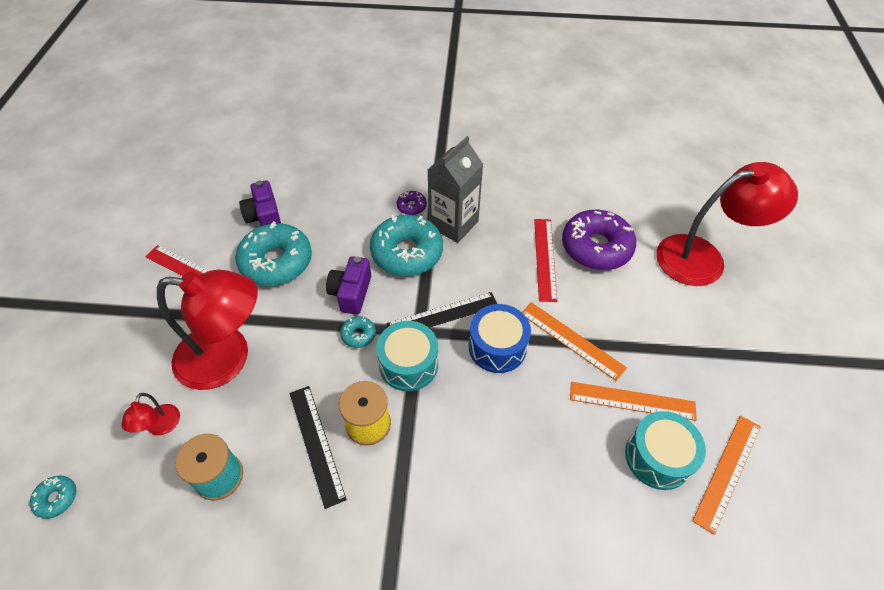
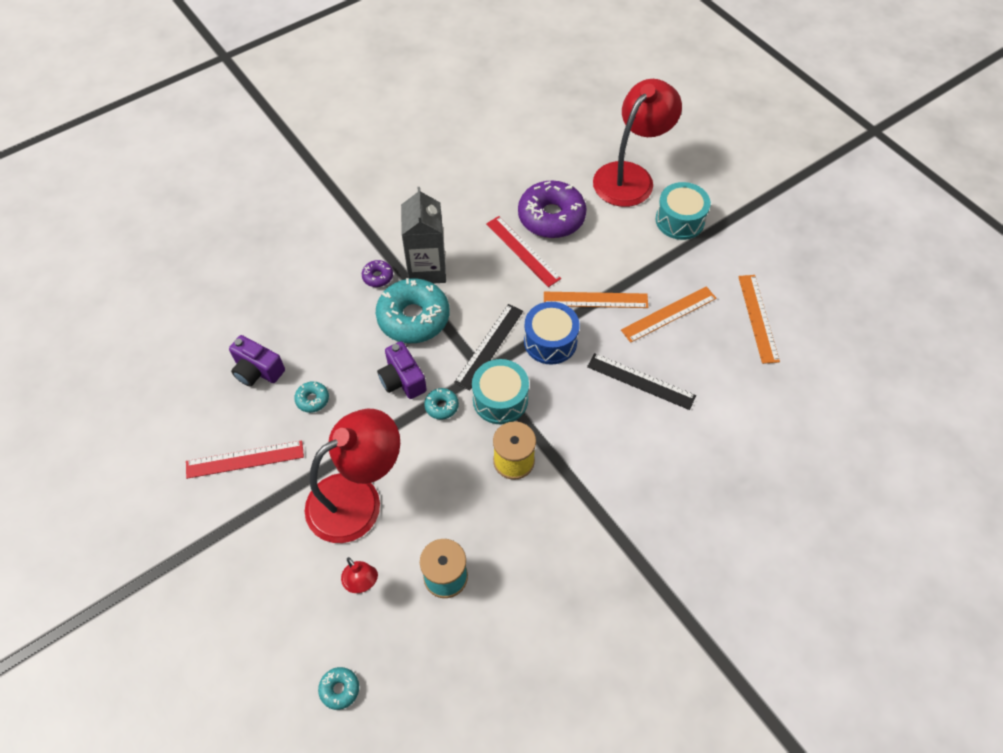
camera: 40 degrees left, 5 degrees up
turquoise donut [235,221,312,286] -> turquoise donut [294,381,329,413], size x0.44
black ruler [289,386,347,509] -> black ruler moved to [587,353,696,410]
turquoise drum [625,411,706,490] -> turquoise drum moved to [656,182,711,240]

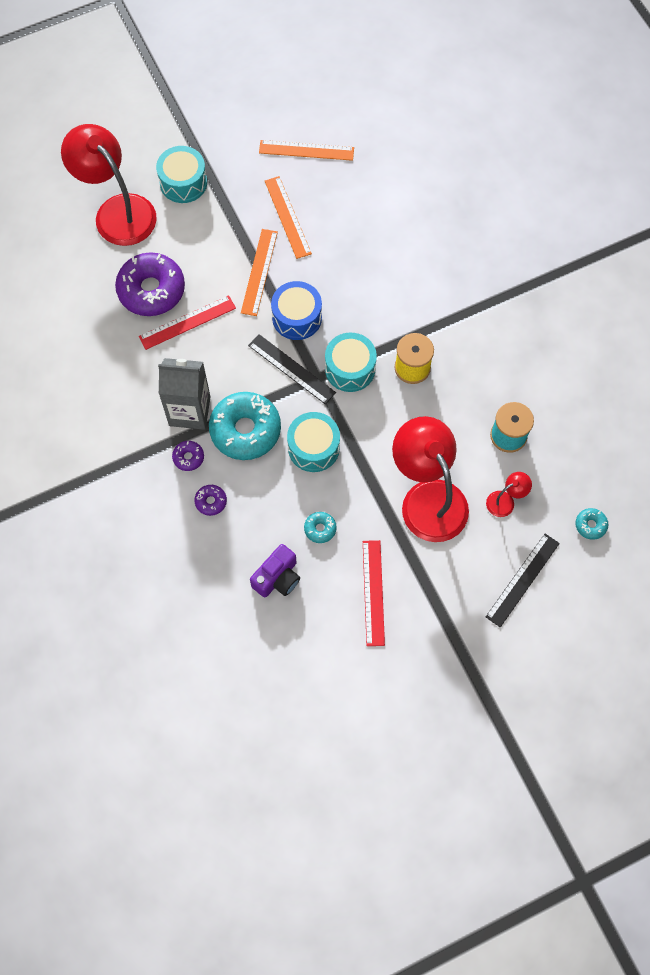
camera: 80 degrees left, 10 degrees up
purple camera [377,341,427,399] -> turquoise drum [287,412,340,472]
turquoise donut [424,388,459,420] -> none
black ruler [587,353,696,410] -> black ruler moved to [486,534,560,627]
none -> purple donut [194,485,227,516]

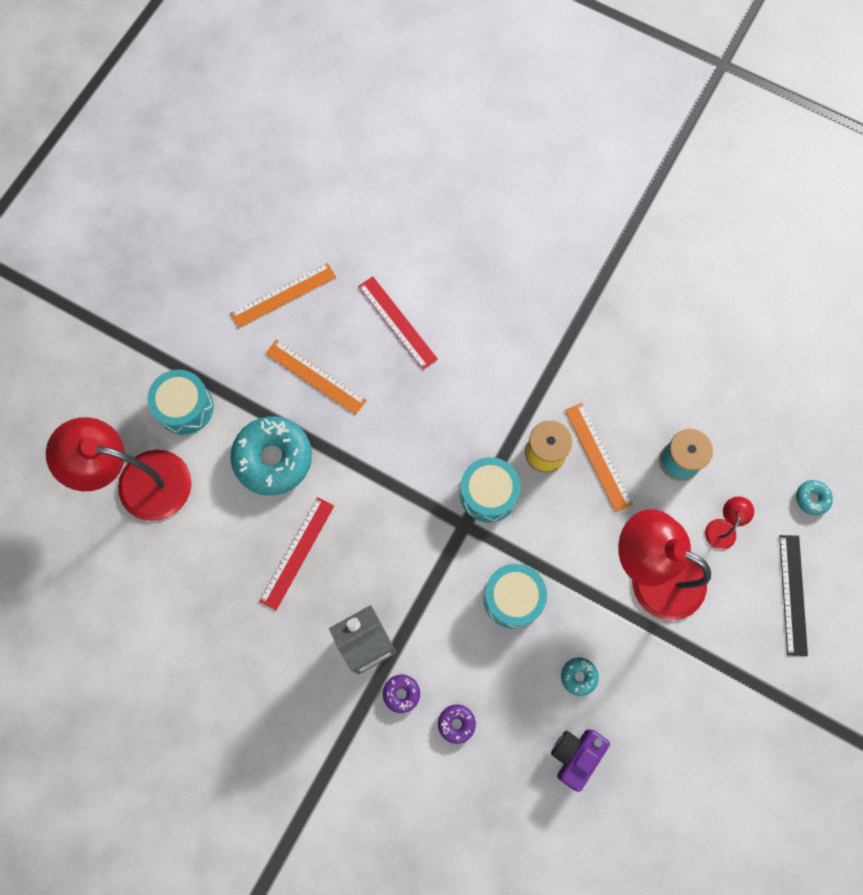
camera: 35 degrees left, 5 degrees up
purple donut [115,252,185,316] -> none
turquoise donut [209,392,281,460] -> turquoise donut moved to [230,416,312,496]
orange ruler [241,229,278,316] -> orange ruler moved to [565,403,633,512]
black ruler [248,334,336,404] -> none
purple camera [250,544,300,597] -> purple camera turned 150 degrees counterclockwise [551,729,610,792]
blue drum [271,281,322,340] -> none
red ruler [363,540,385,646] -> red ruler moved to [358,277,438,370]

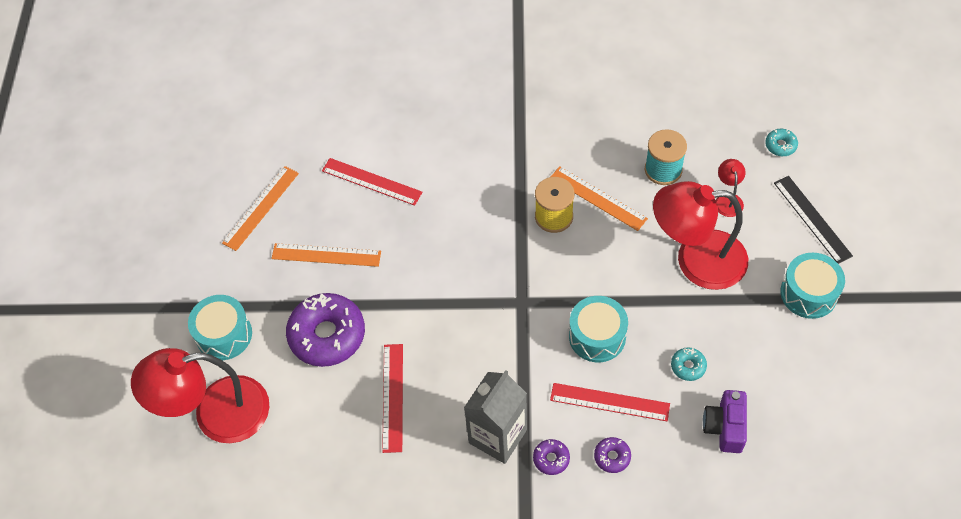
camera: 25 degrees left, 15 degrees down
turquoise donut [230,416,312,496] -> purple donut [286,293,365,367]
turquoise drum [460,457,521,523] -> turquoise drum moved to [780,253,845,319]
none -> red ruler [550,383,670,421]

